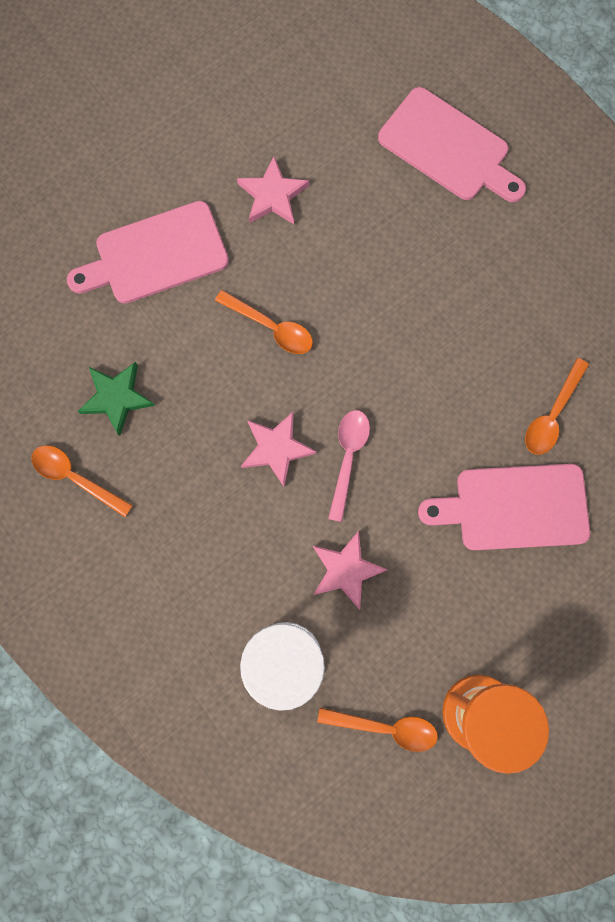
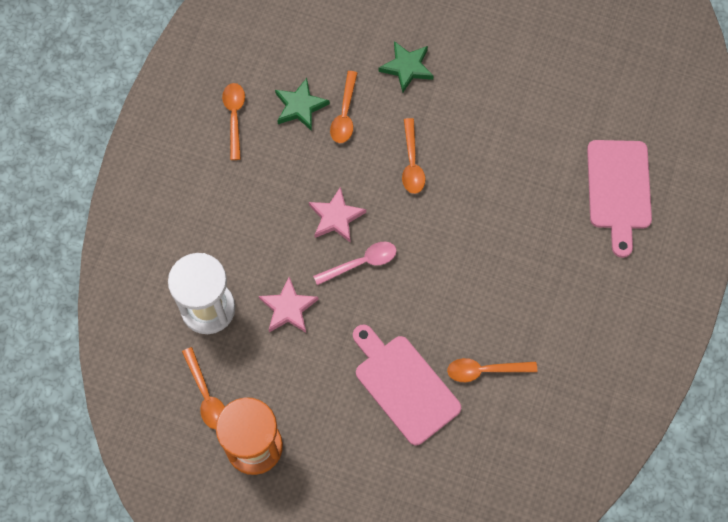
camera: 55 degrees right, 10 degrees down
pink cutting board [67,201,229,304] -> green star [379,41,434,92]
pink star [237,156,309,224] -> none
none -> orange spoon [330,71,357,143]

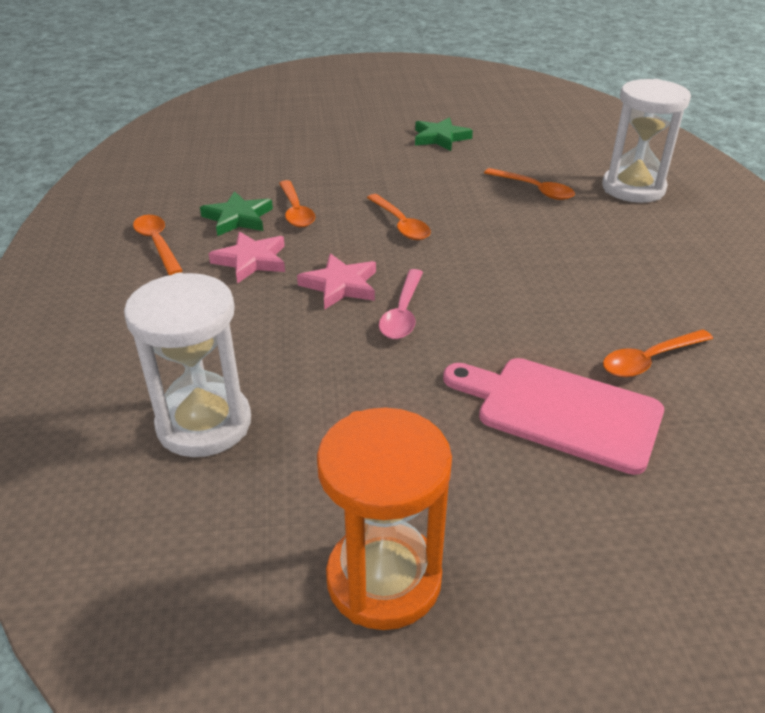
camera: 25 degrees left, 30 degrees down
orange spoon [182,347,225,429] -> orange spoon moved to [484,168,575,200]
pink star [259,277,319,332] -> pink star moved to [208,231,285,283]
pink spoon [313,242,397,285] -> pink spoon turned 150 degrees clockwise [379,269,423,339]
green star [379,41,434,92] -> green star moved to [415,117,473,151]
pink cutting board [587,140,652,258] -> white hourglass [602,79,691,203]

